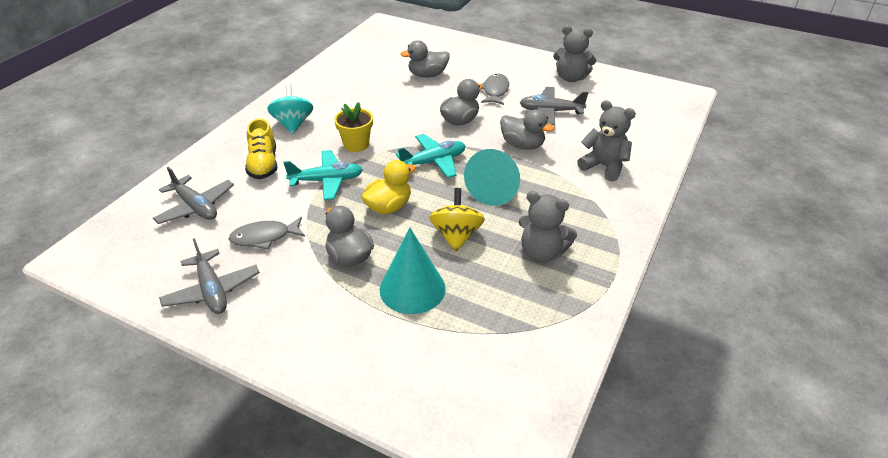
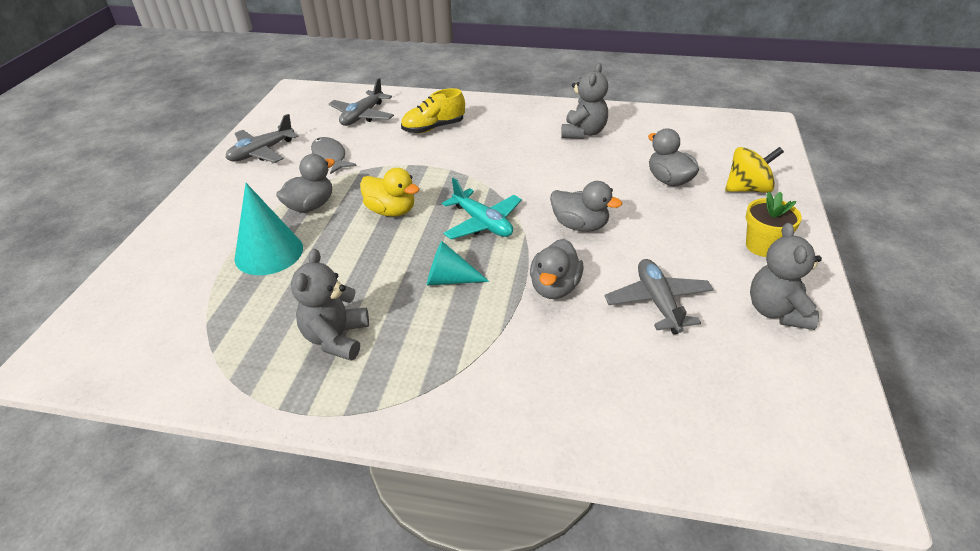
camera: 75 degrees right, 0 degrees up
turquoise spinning top [267,84,313,134] -> none
turquoise plane [283,150,363,200] -> none
yellow flower pot [334,102,373,152] -> yellow flower pot moved to [746,191,802,257]
yellow spinning top [429,188,485,252] -> yellow spinning top moved to [725,147,784,193]
turquoise cone [464,149,520,206] -> turquoise cone [427,241,490,285], size x0.65
grey fish [481,74,509,105] -> none
grey teddy bear [577,100,636,182] -> grey teddy bear moved to [561,63,608,139]

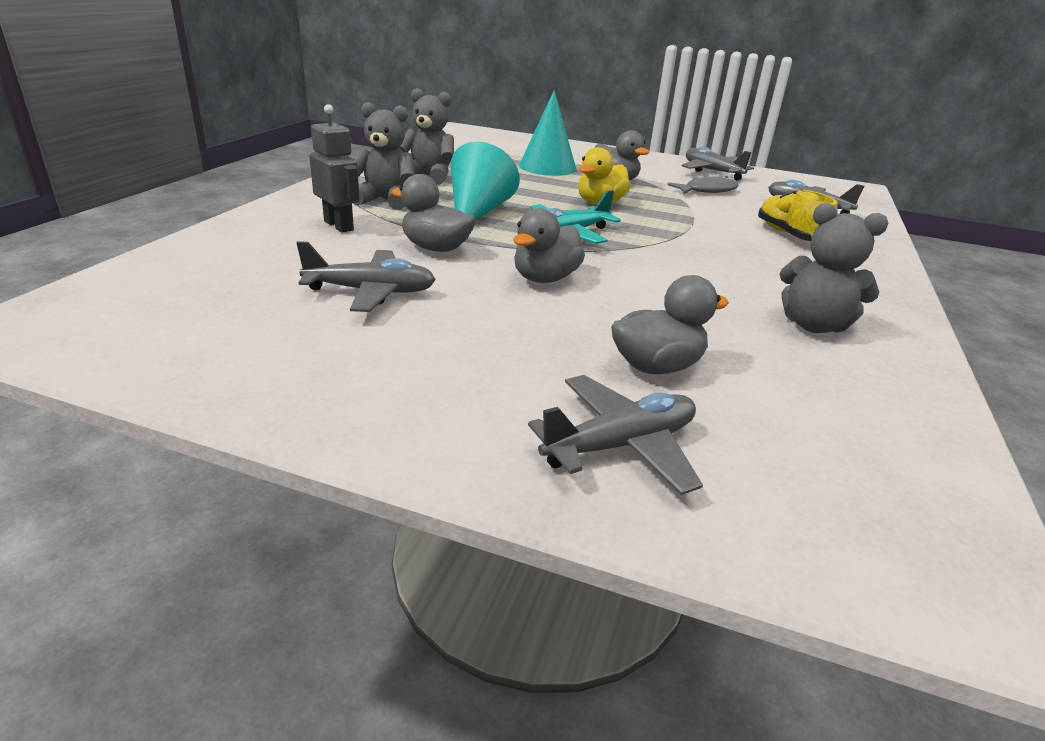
camera: 95 degrees right, 10 degrees down
turquoise cone [427,241,490,285] -> turquoise cone [450,142,520,220], size x1.53
yellow spinning top [725,147,784,193] -> grey plane [528,375,703,495]
yellow flower pot [746,191,802,257] -> none
grey teddy bear [750,223,822,330] -> grey teddy bear moved to [353,102,415,210]
none -> grey robot [309,104,360,233]

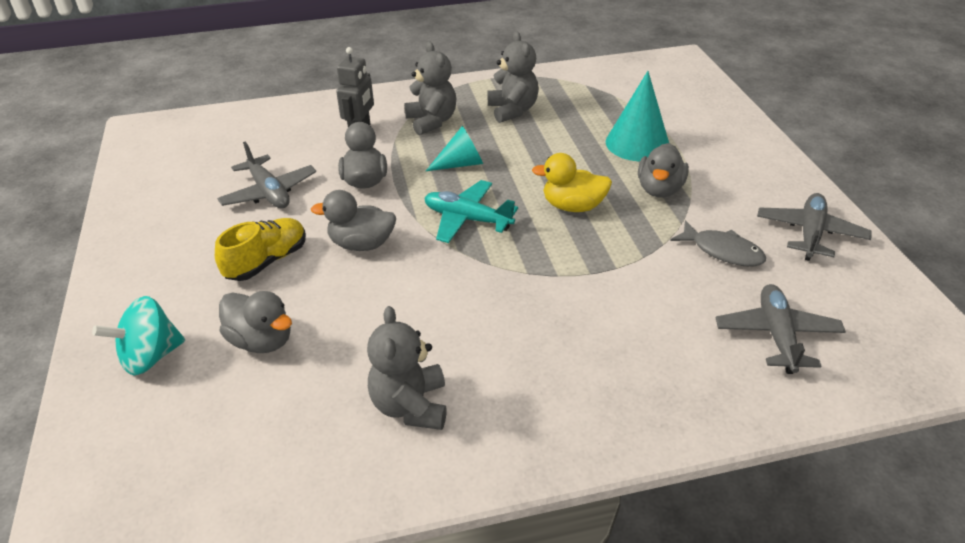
camera: 60 degrees right, 10 degrees up
turquoise cone [450,142,520,220] -> turquoise cone [426,126,483,171], size x0.65
grey plane [528,375,703,495] -> turquoise spinning top [92,296,185,375]
yellow shoe [758,189,838,241] -> yellow shoe moved to [215,218,306,281]

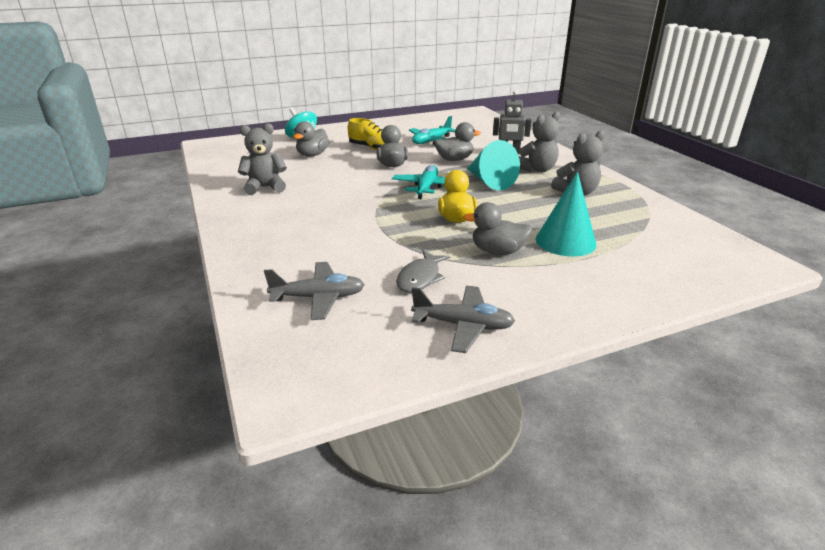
camera: 80 degrees right, 10 degrees down
grey plane [217,142,316,208] -> turquoise plane [409,116,455,145]
turquoise cone [426,126,483,171] -> turquoise cone [467,140,520,190], size x1.53

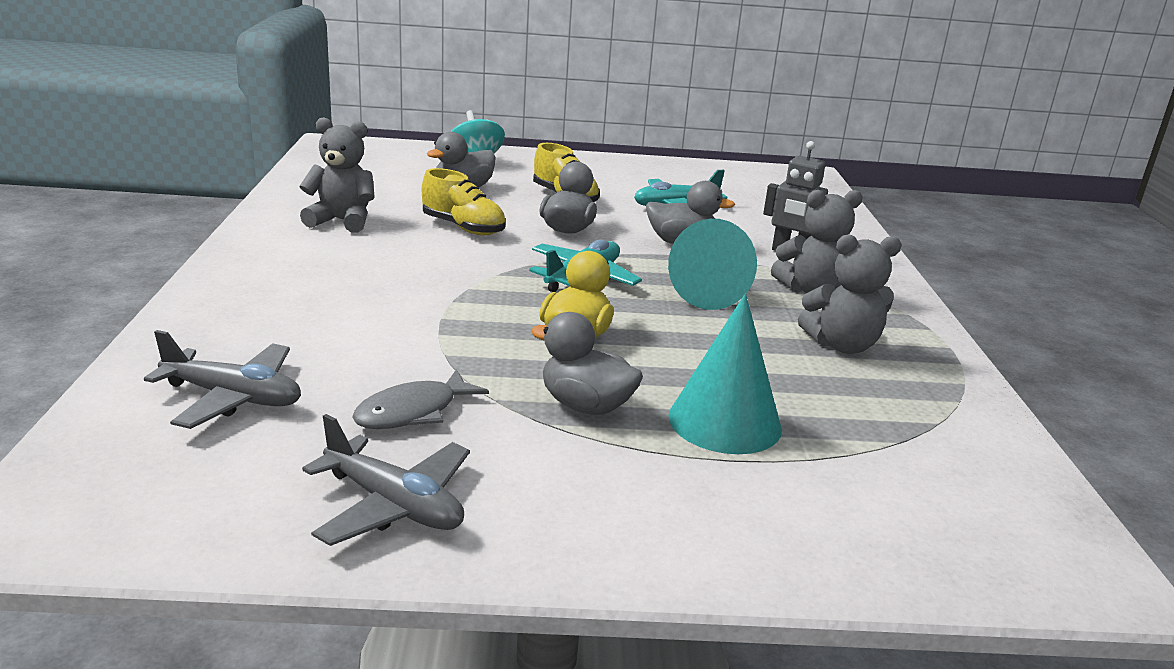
camera: 20 degrees right, 5 degrees down
none -> yellow shoe [422,168,506,235]

